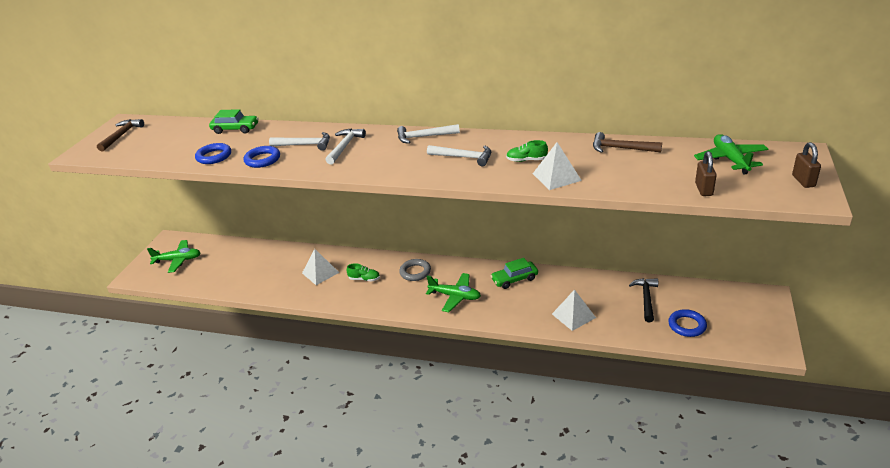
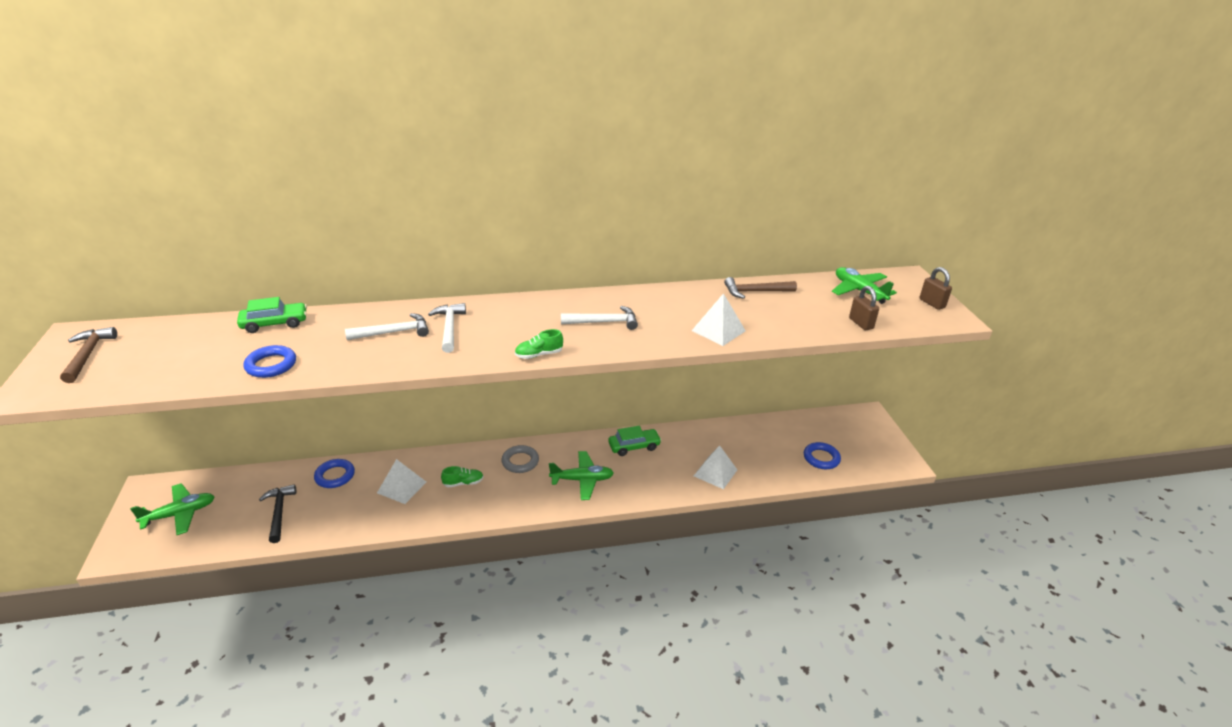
camera: 30 degrees left, 0 degrees up
blue ring [244,146,280,168] -> blue ring moved to [314,459,355,488]
white hammer [397,124,460,144] -> none
green car [491,258,538,289] -> green car turned 150 degrees counterclockwise [608,426,661,456]
green shoe [506,140,548,162] -> green shoe moved to [515,329,563,359]
black hammer [629,278,658,322] -> black hammer moved to [259,484,297,543]

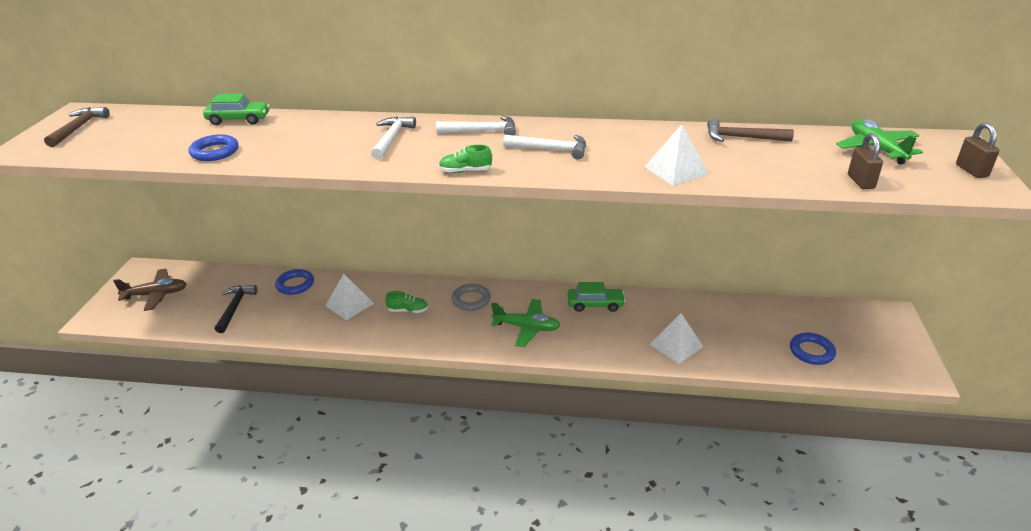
camera: 20 degrees right, 0 degrees up
green plane [130,483,215,535] -> brown plane [113,269,187,311]
white hammer [345,313,429,340] -> white hammer moved to [436,116,516,136]

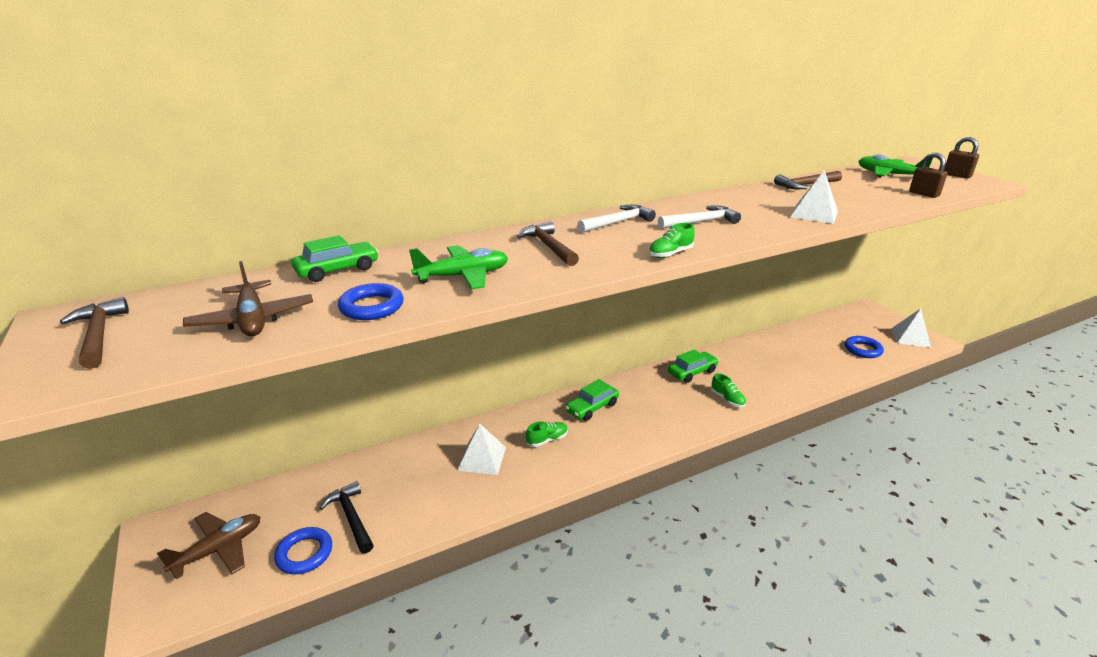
camera: 35 degrees left, 5 degrees down
blue ring [275,269,314,295] -> blue ring moved to [274,527,332,575]
white hammer [371,116,416,160] -> brown hammer [517,221,579,266]
grey ring [452,284,491,311] -> green car [565,379,619,421]
green plane [491,299,561,347] -> green plane moved to [409,245,508,289]
white pyramid [649,313,703,364] -> white pyramid moved to [891,308,931,348]
none -> brown plane [183,261,313,336]
none -> green shoe [711,373,746,408]

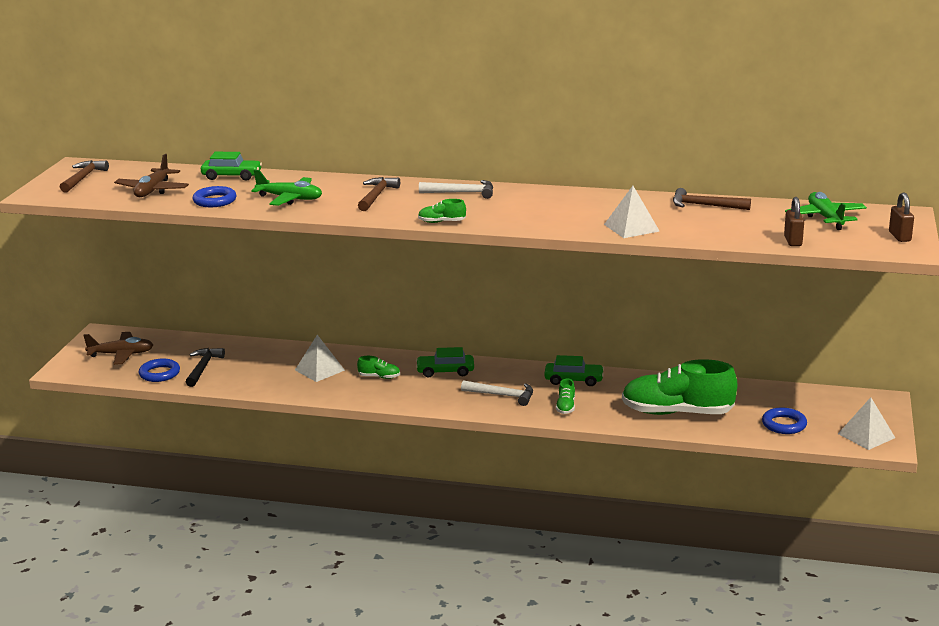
camera: 40 degrees right, 5 degrees down
white hammer [658,206,741,229] -> white hammer moved to [461,380,533,406]
none -> green shoe [622,359,737,415]

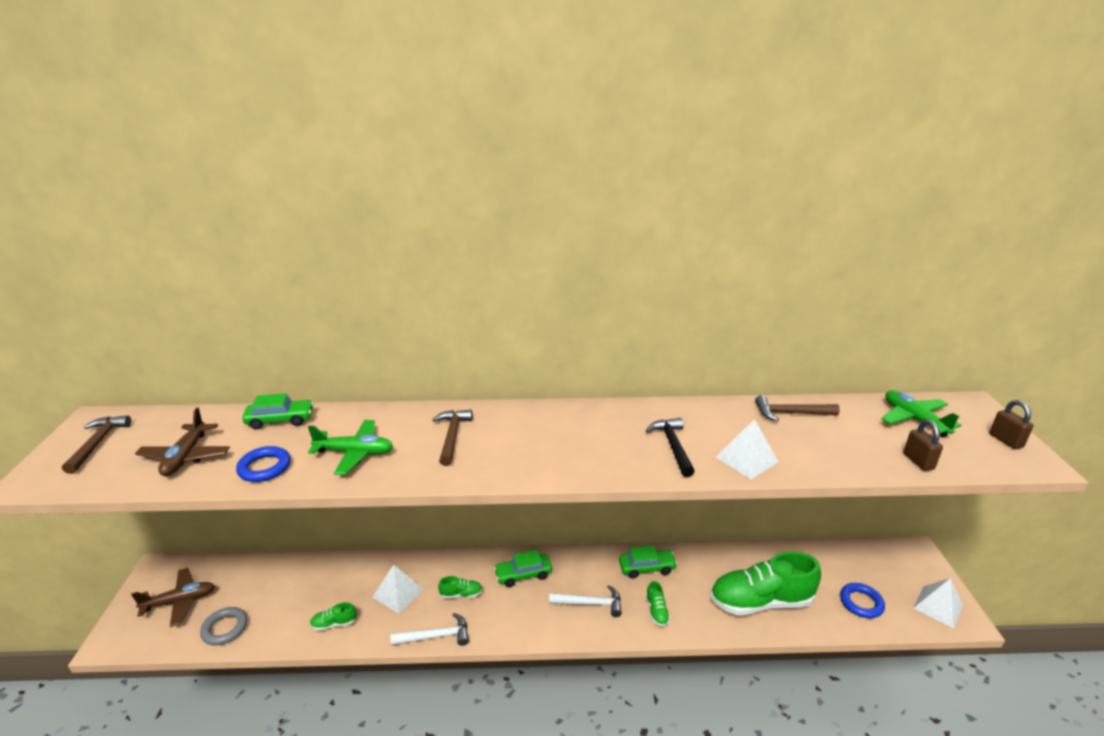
camera: 15 degrees left, 5 degrees up
blue ring [139,359,180,382] -> grey ring [200,607,247,646]
black hammer [186,348,225,387] -> black hammer moved to [646,418,695,477]
green shoe [418,199,466,223] -> green shoe moved to [310,602,357,631]
white hammer [419,180,493,199] -> white hammer moved to [390,613,469,646]

